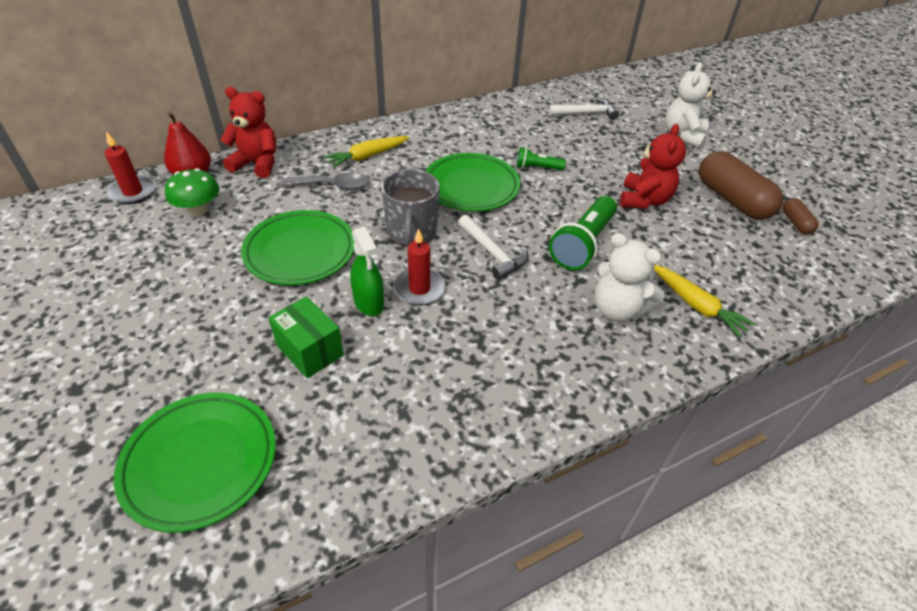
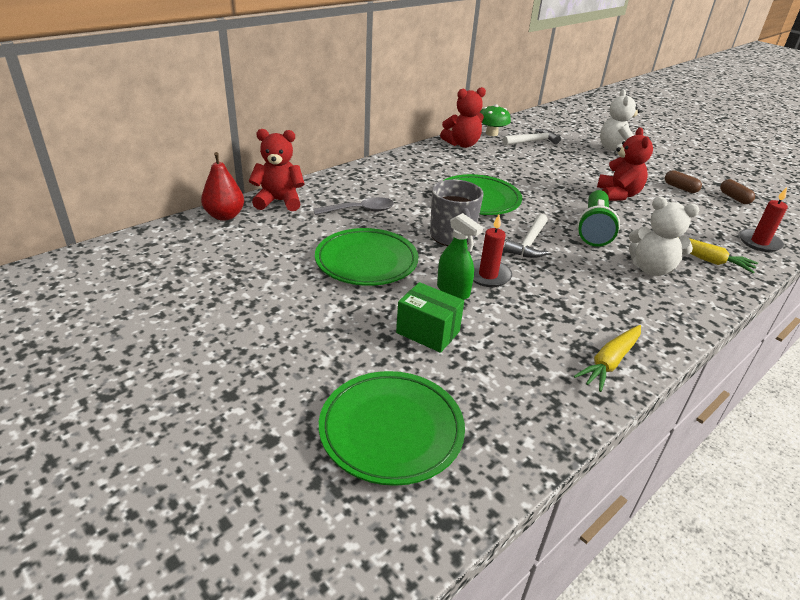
camera: 15 degrees left, 10 degrees down
red candle [105,132,156,204] -> red candle moved to [739,187,788,252]
green mushroom [165,168,219,216] -> green mushroom moved to [480,104,511,136]
yellow carrot [324,136,409,168] -> yellow carrot moved to [574,325,641,392]
white hammer [458,215,528,280] -> white hammer turned 75 degrees clockwise [504,214,548,258]
green flashlight [516,147,566,170] -> none
brown capsule [699,151,783,220] -> brown capsule [665,170,702,193], size x0.48
none -> red teddy bear [440,87,486,148]

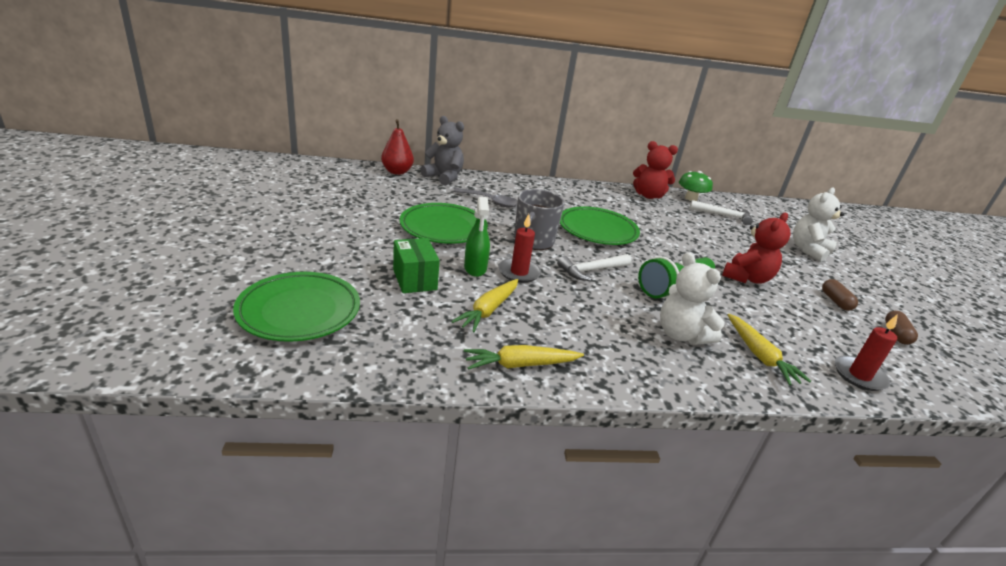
camera: 35 degrees right, 5 degrees down
red teddy bear [249,129,305,211] -> grey teddy bear [421,116,464,186]
none -> yellow carrot [451,279,518,332]

